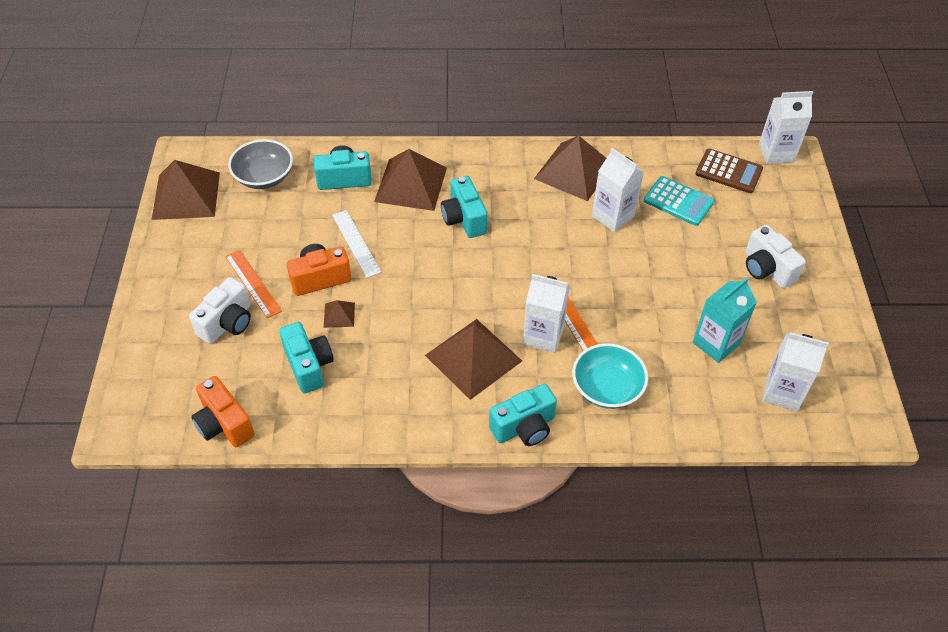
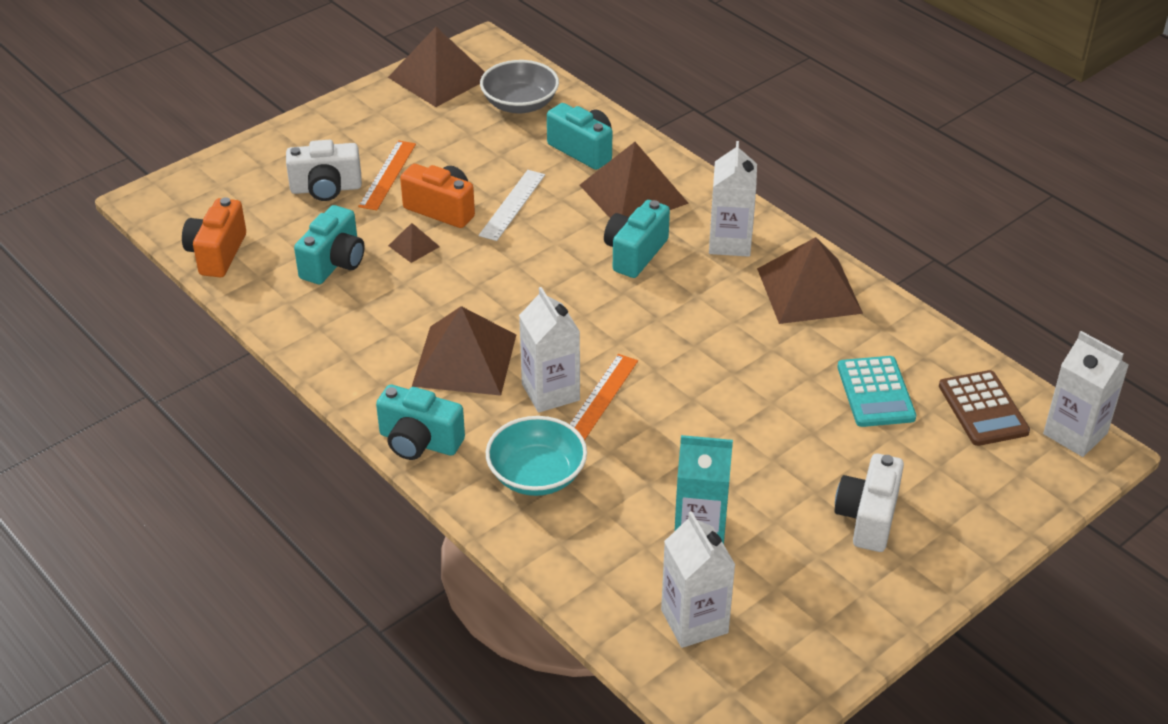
camera: 50 degrees right, 10 degrees down
white carton [592,148,644,232] -> white carton moved to [709,141,757,257]

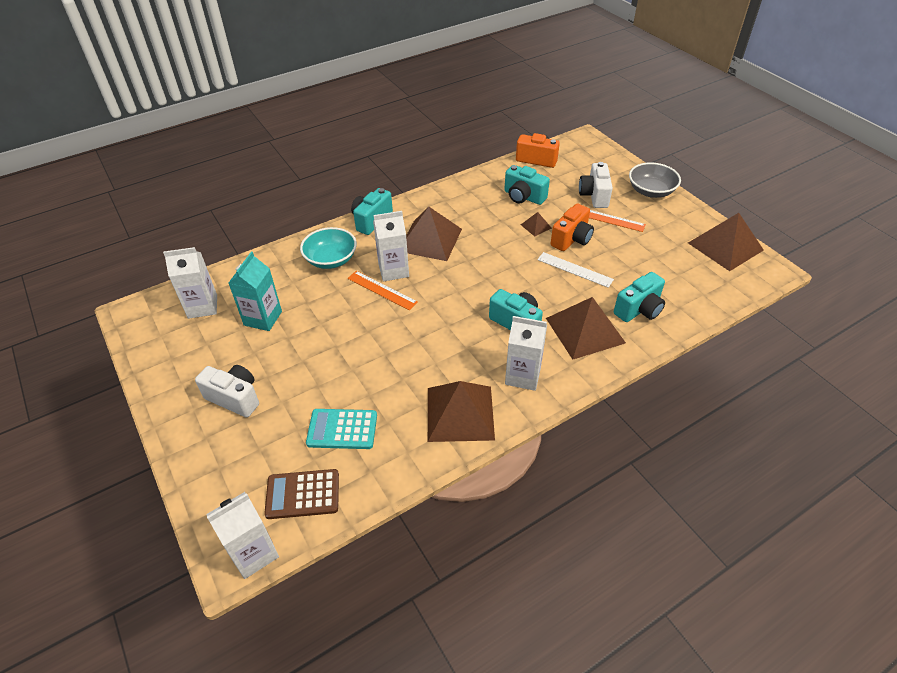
camera: 100 degrees right, 5 degrees up
grey bowl [480,60,559,114] -> grey bowl moved to [629,162,681,198]

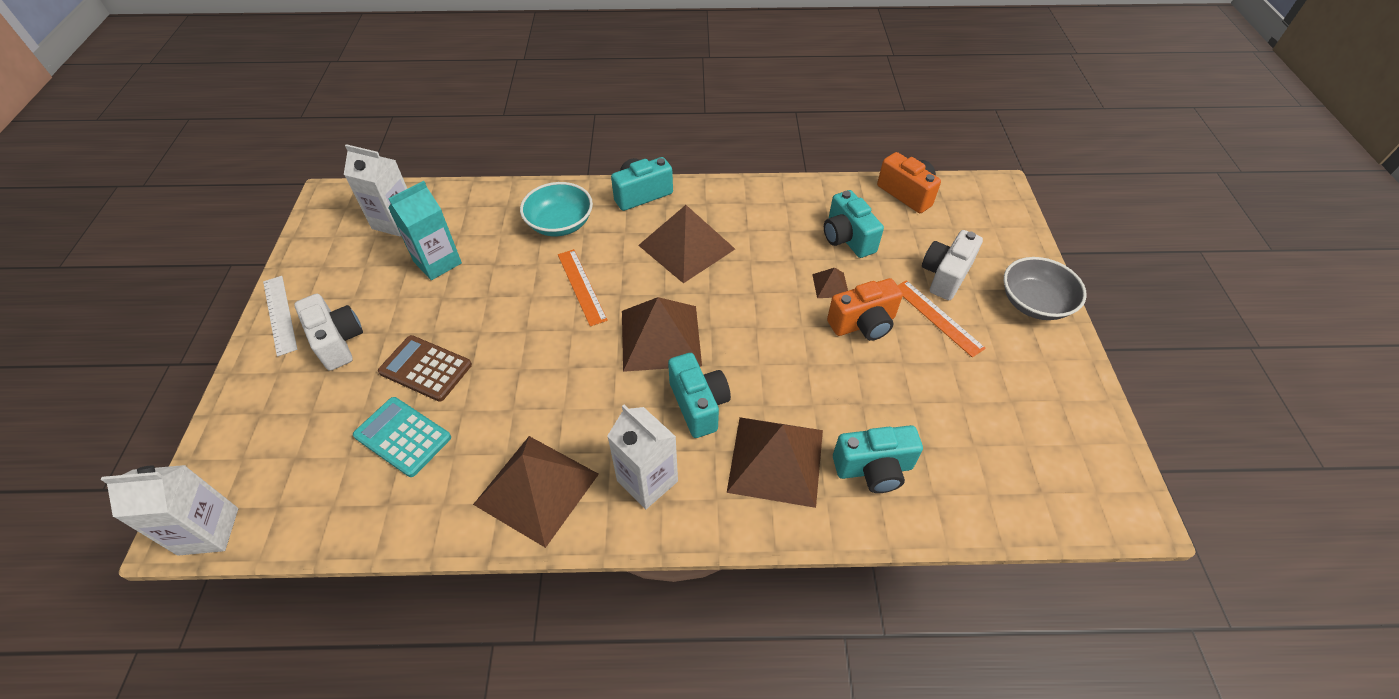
camera: 30 degrees right, 5 degrees up
brown calculator [264,469,339,519] -> brown calculator moved to [378,335,472,402]
white carton [373,211,409,281] -> none
white ruler [537,252,614,288] -> white ruler moved to [263,276,297,357]
brown pyramid [688,213,764,271] -> brown pyramid moved to [622,297,702,372]

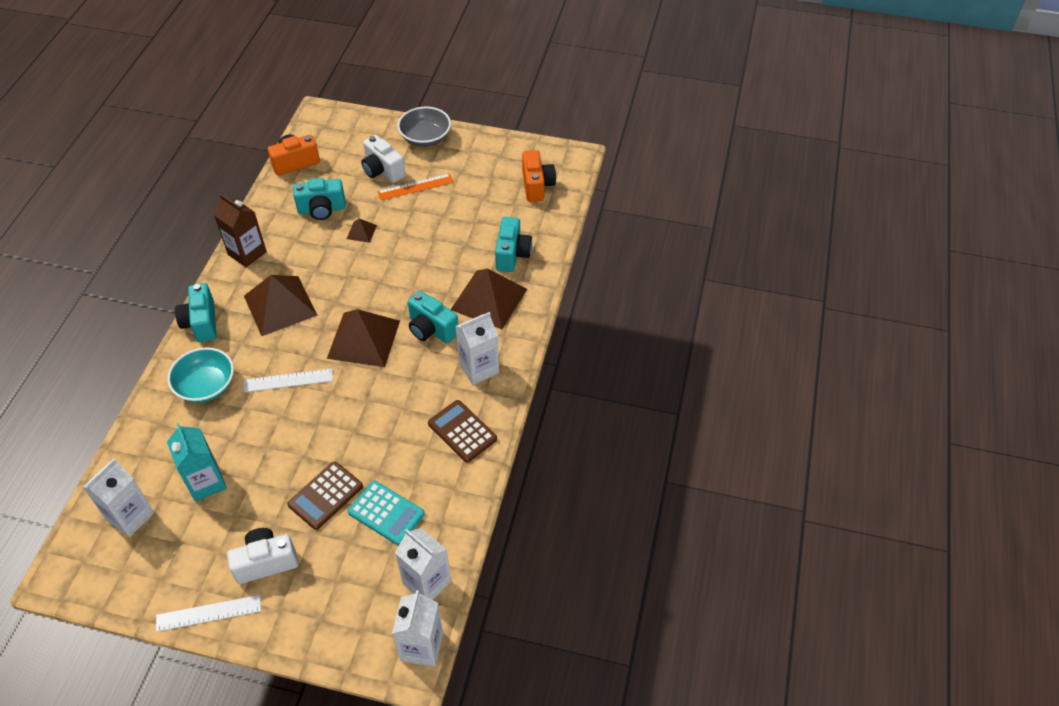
camera: 75 degrees left, 0 degrees up
turquoise calculator [353,397,451,477] -> turquoise calculator turned 105 degrees counterclockwise [348,481,425,545]
brown pyramid [473,436,599,548] -> brown calculator [428,400,497,463]
orange ruler [558,249,608,326] -> white ruler [244,369,333,392]
turquoise camera [668,353,731,438] -> turquoise camera turned 135 degrees counterclockwise [408,291,459,343]
orange camera [827,278,903,341] -> orange camera moved to [522,150,556,202]
none -> brown carton [214,194,267,267]
none -> white carton [395,528,451,600]

